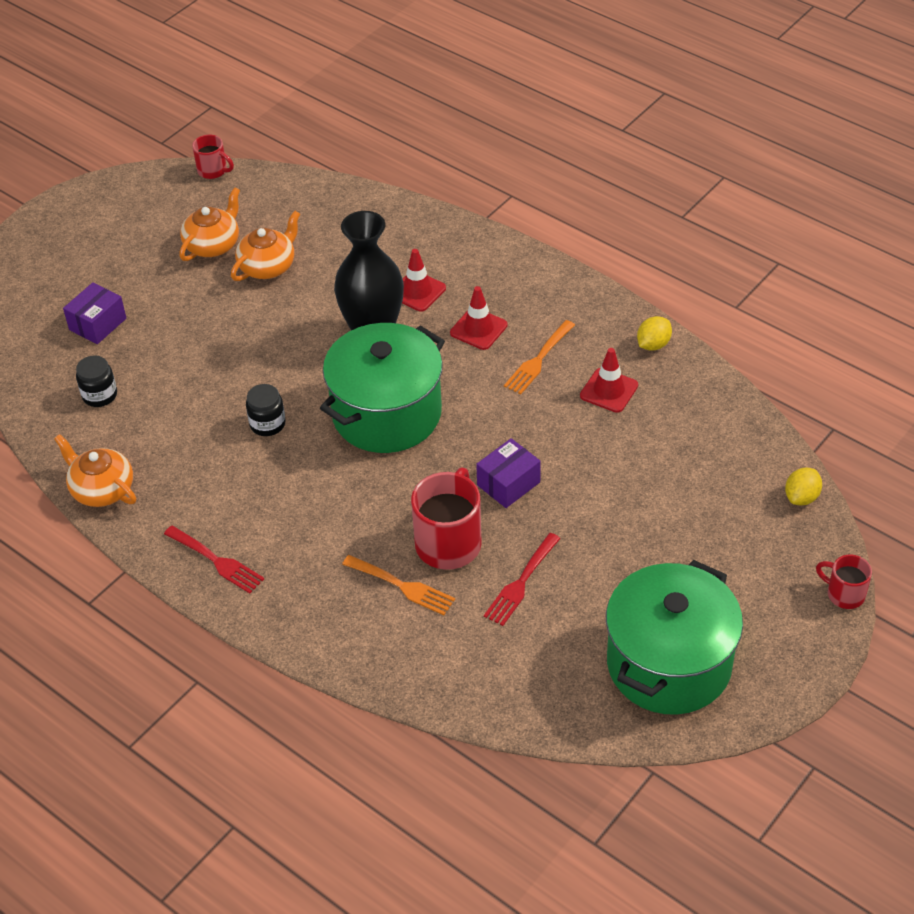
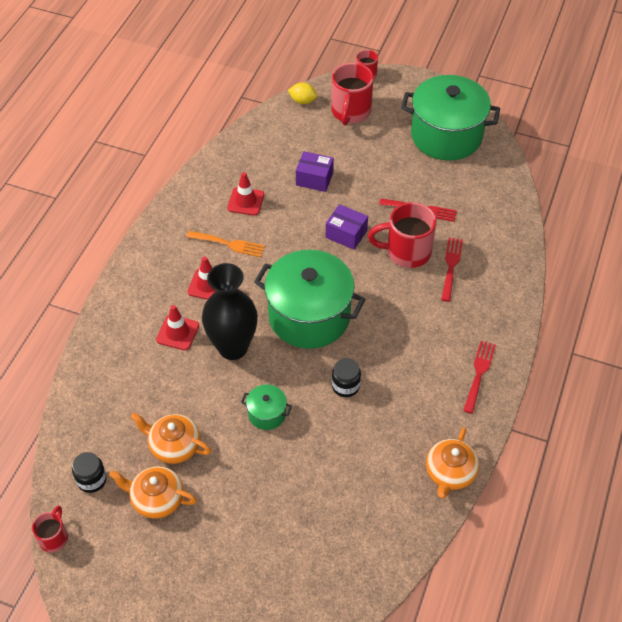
camera: 110 degrees left, 5 degrees up
purple box [63,282,126,344] -> purple box moved to [296,151,334,192]
black jar [76,355,117,407] -> black jar moved to [72,452,107,493]
orange fork [342,555,455,615] -> red fork [441,238,463,302]
yellow lemon [637,316,672,351] -> none
none -> green pot [241,385,292,430]
none -> red mug [331,63,374,125]

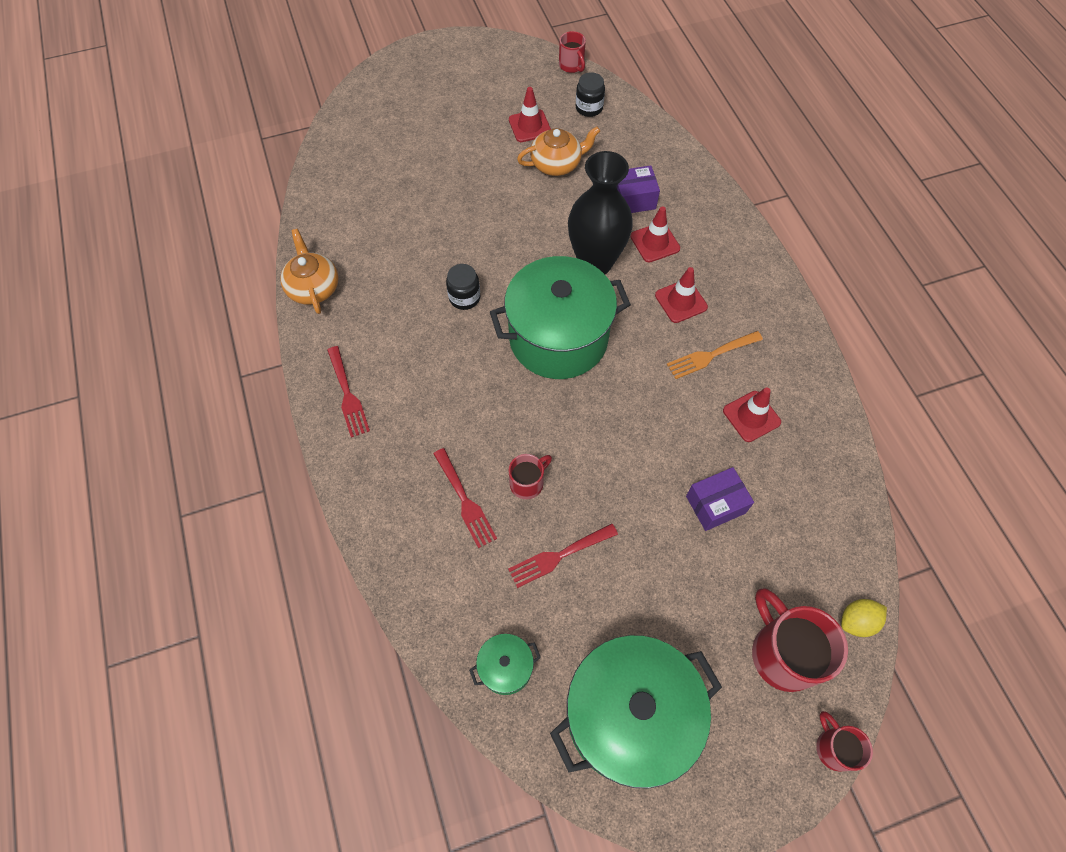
camera: 140 degrees right, 10 degrees up
orange teapot [109,466,197,519] -> red traffic cone [509,87,551,142]
green pot [241,385,292,430] -> green pot moved to [469,634,541,695]
purple box [326,204,368,250] -> purple box moved to [616,165,660,213]
red mug [368,202,436,268] -> red mug [509,454,552,499], size x0.55

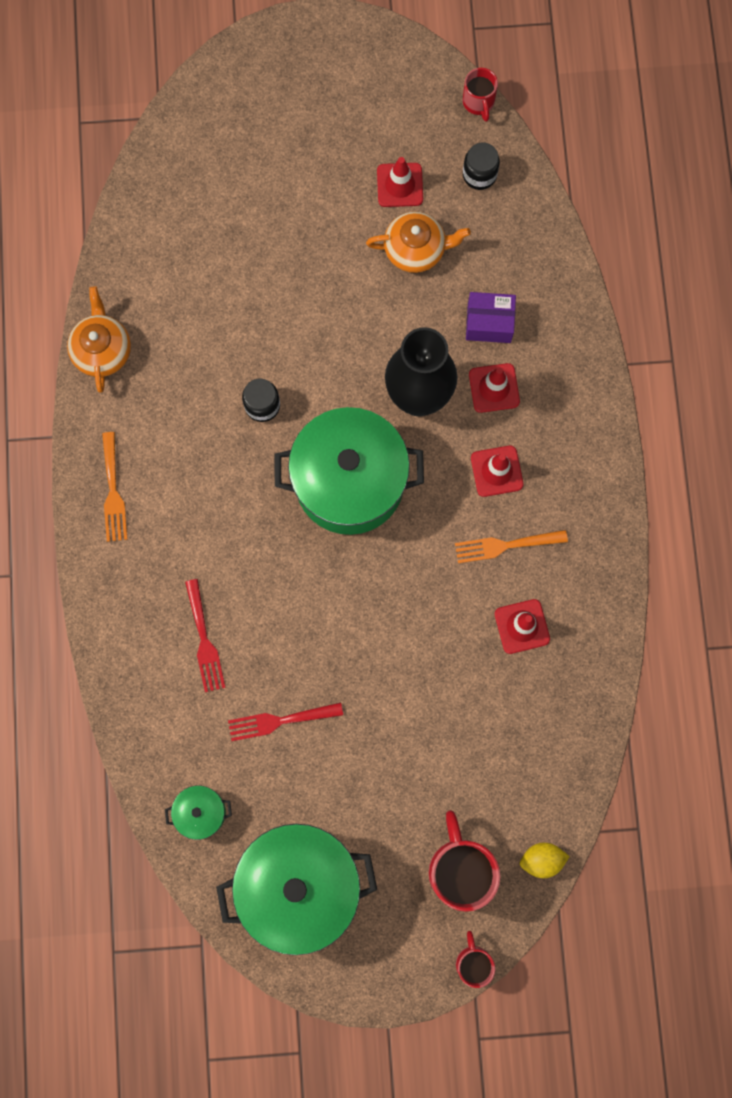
camera: 15 degrees right, 15 degrees up
red fork [327,346,370,438] -> orange fork [102,432,128,542]
red mug [509,454,552,499] -> none
purple box [686,467,754,531] -> none

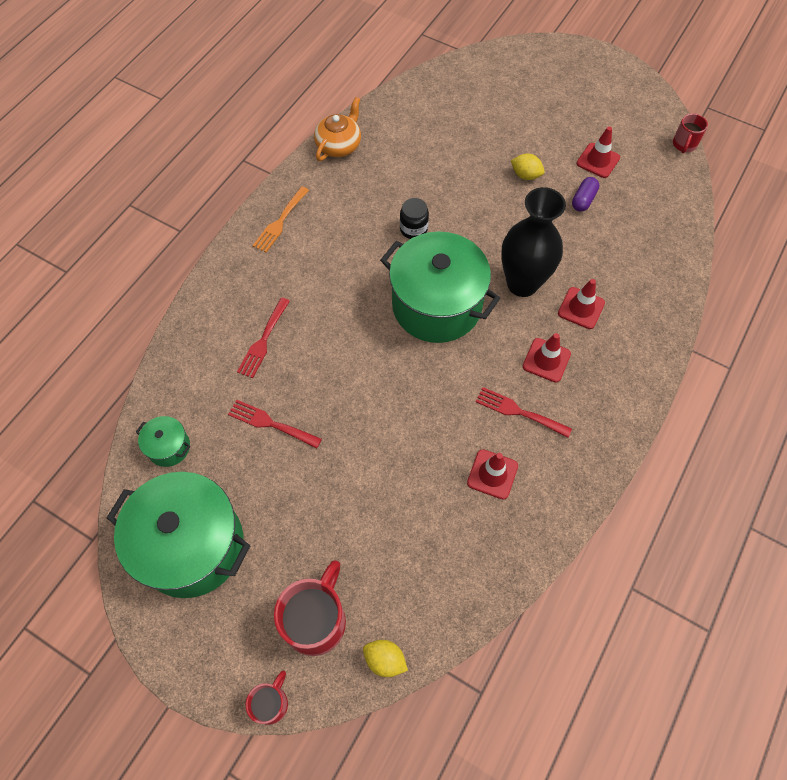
camera: 35 degrees right, 15 degrees down
orange teapot [366,211,471,273] -> purple capsule [572,177,599,212]
orange fork [455,530,568,563] -> red fork [476,387,572,438]
black jar [463,143,500,190] -> none
purple box [466,292,516,343] -> none
none -> yellow lemon [511,154,545,180]

